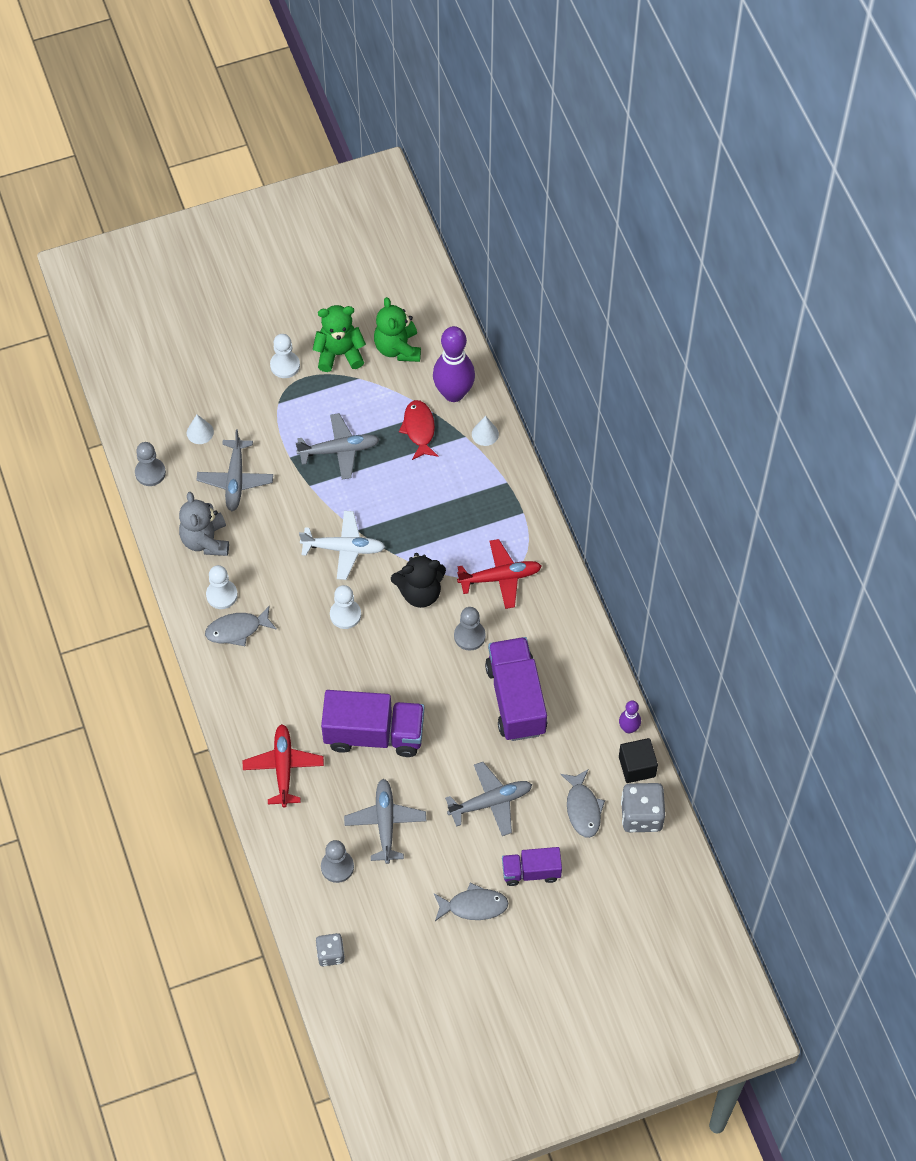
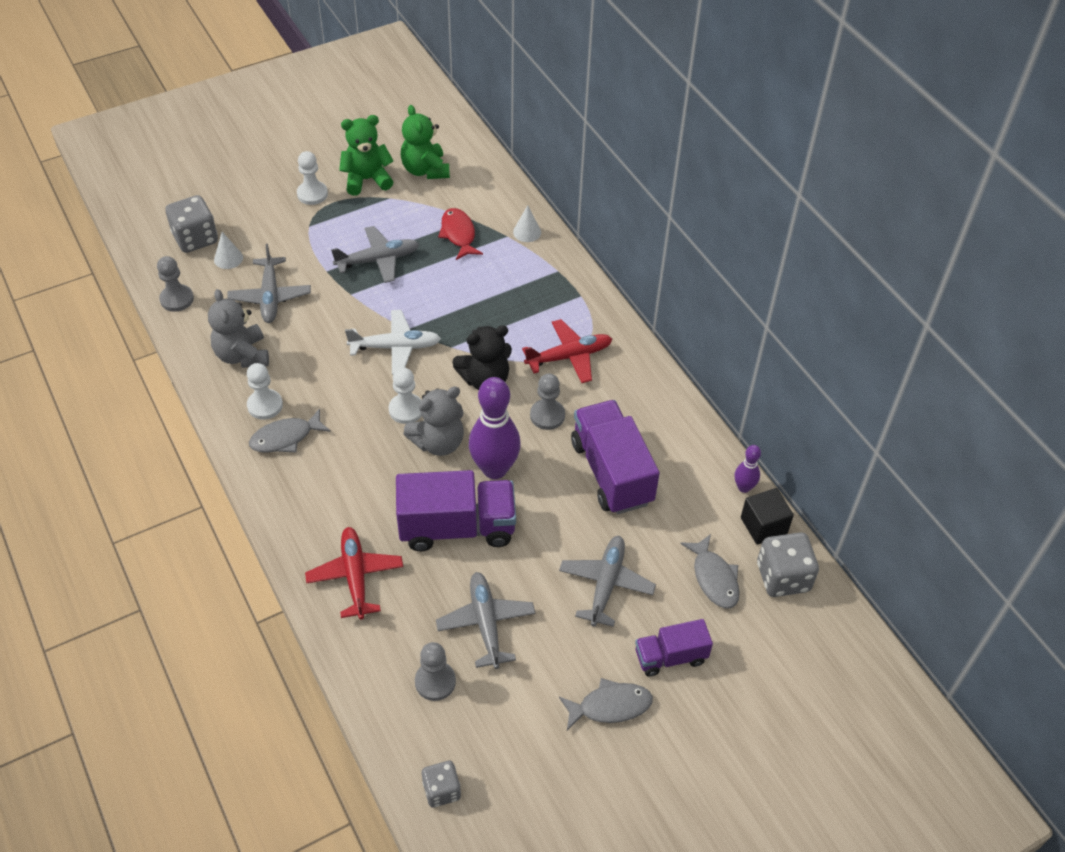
camera: 10 degrees left, 10 degrees down
purple bowling pin [433,326,475,402] -> purple bowling pin moved to [469,377,521,479]
grey plane [445,762,532,836] -> grey plane turned 45 degrees counterclockwise [559,536,656,627]
none -> grey dice [165,195,218,253]
none -> grey teddy bear [403,387,464,456]

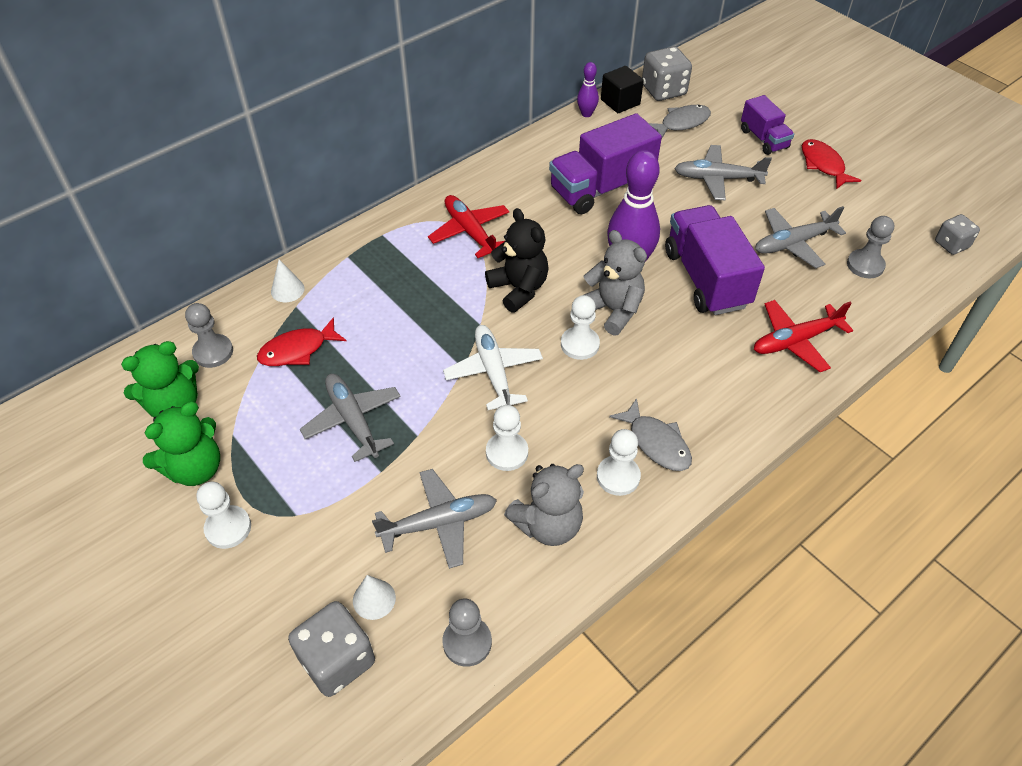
camera: 100 degrees left, 0 degrees up
green teddy bear [339,115,393,195] -> green teddy bear turned 105 degrees counterclockwise [143,402,220,486]
grey pawn [530,374,565,430] -> grey pawn moved to [185,303,233,368]
grey fish [559,678,653,730] -> red fish [802,139,862,189]
none -> white pawn [486,405,528,471]

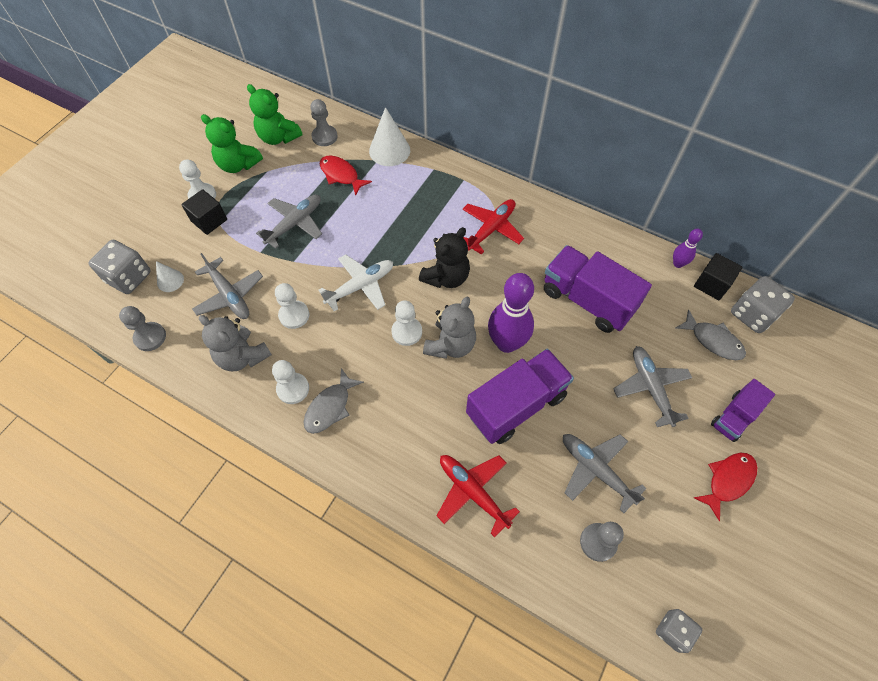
camera: 70 degrees right, 10 degrees up
white cone [271,260,305,302] -> white cone [369,107,410,166], size x1.78
none -> black cube [181,189,227,235]

